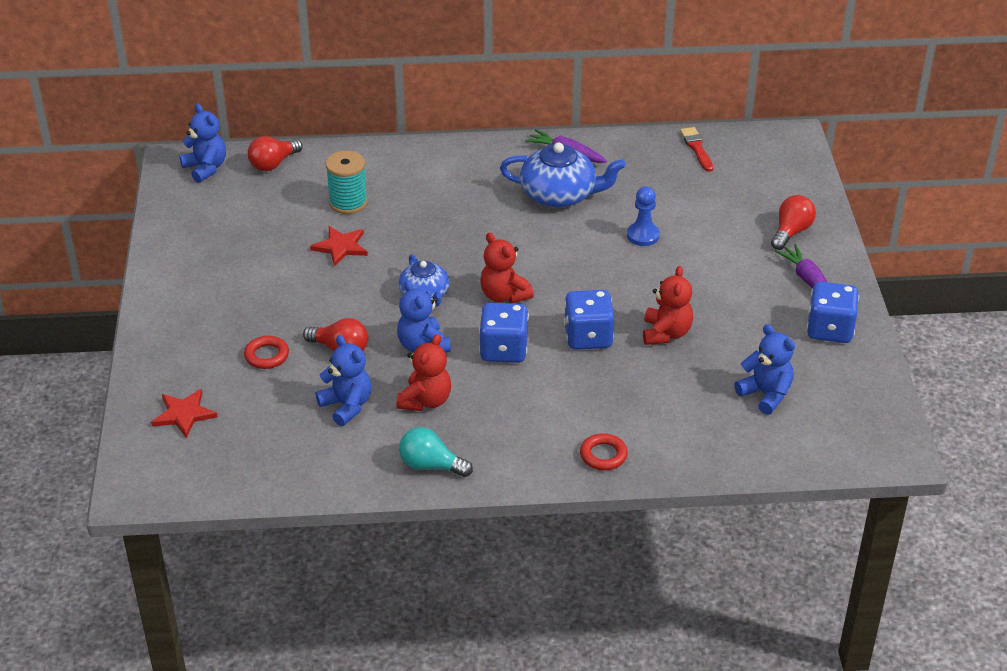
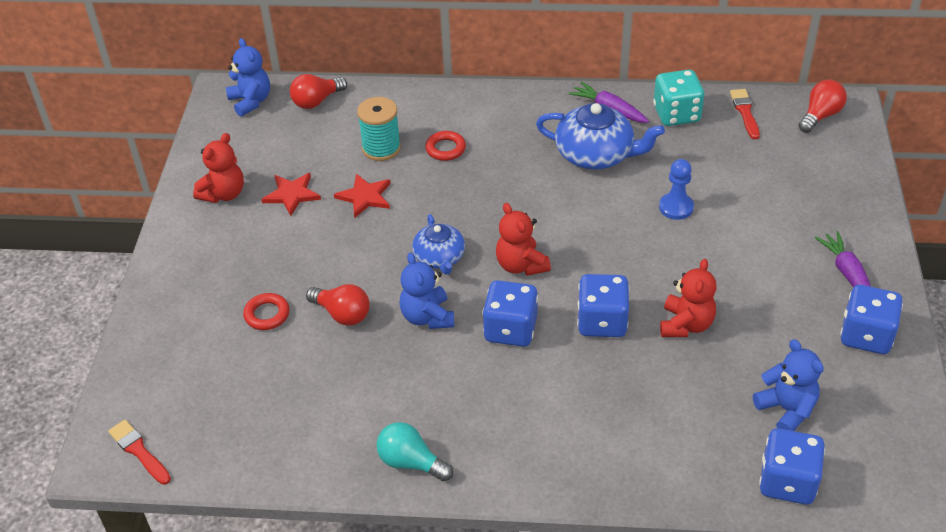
camera: 10 degrees right, 5 degrees up
red star [151,389,218,438] -> red star moved to [261,173,321,216]
blue teddy bear [315,335,371,426] -> none
red teddy bear [396,334,451,411] -> red teddy bear moved to [193,133,244,203]
red ring [580,433,628,470] -> red ring moved to [425,131,466,161]
red light bulb [771,195,816,250] -> red light bulb moved to [798,80,847,133]
none -> red brush [108,420,171,485]
none -> turquoise dice [653,70,705,126]
none -> blue dice [759,428,825,505]

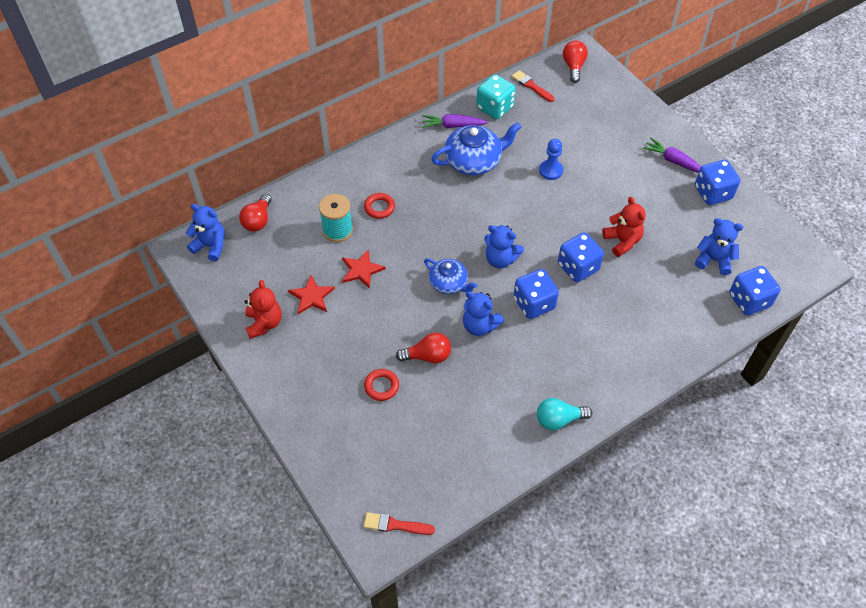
camera: 40 degrees left, 10 degrees up
red teddy bear [496,203,551,276] -> blue teddy bear [484,225,524,268]

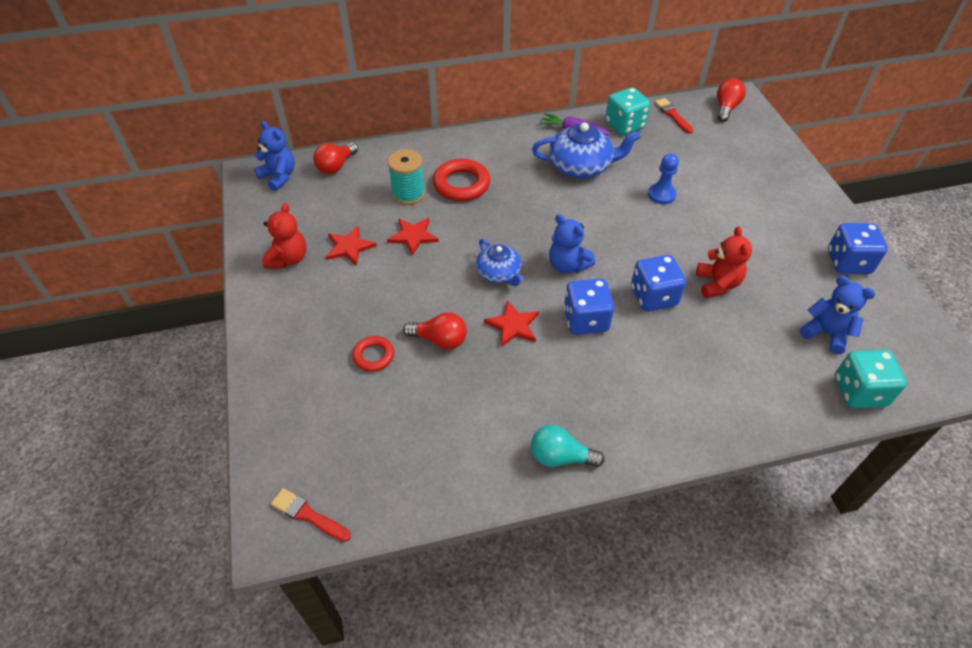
camera: 20 degrees right, 5 degrees down
red ring [364,193,395,219] -> red ring [433,159,490,201], size x1.69
blue teddy bear [463,291,504,336] -> red star [484,300,539,347]
purple carrot [643,138,701,173] -> none
blue dice [729,266,781,316] -> turquoise dice [835,350,907,409]

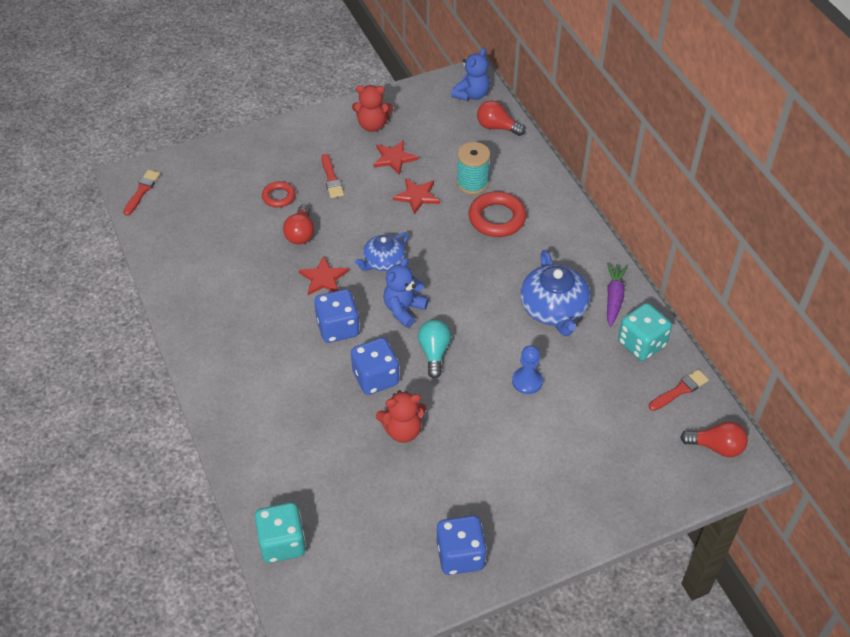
camera: 80 degrees right, 0 degrees up
turquoise light bulb [531,425,605,467] -> turquoise light bulb moved to [418,320,451,379]
blue teddy bear [800,276,875,354] -> none
none -> red brush [321,154,344,198]

